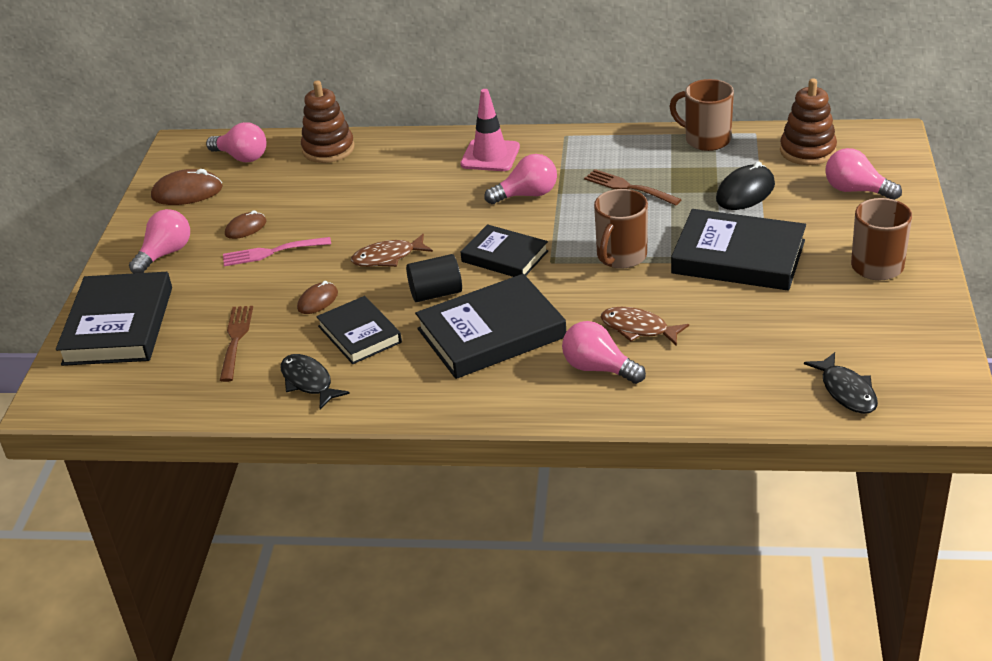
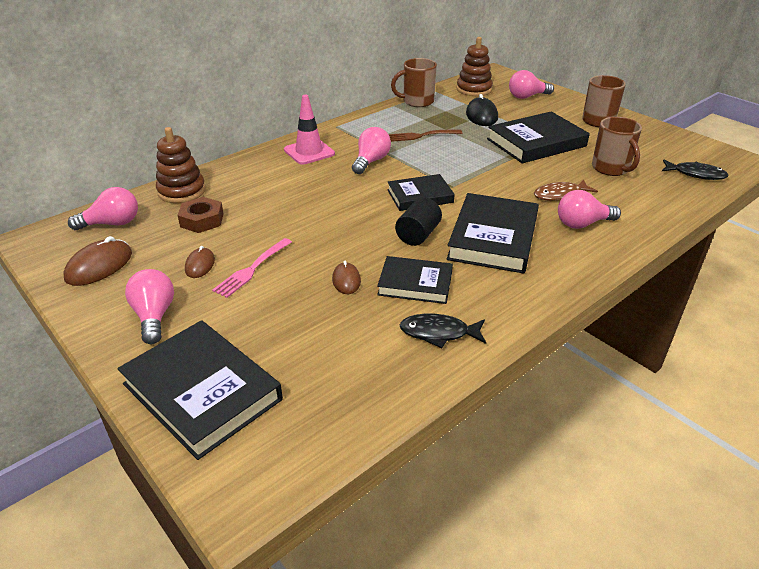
camera: 50 degrees left, 0 degrees up
brown fork [219,306,253,382] -> none
brown fish [351,234,433,267] -> none
brown mug [594,189,648,269] -> brown mug moved to [592,117,642,176]
none -> brown nut [177,197,224,233]

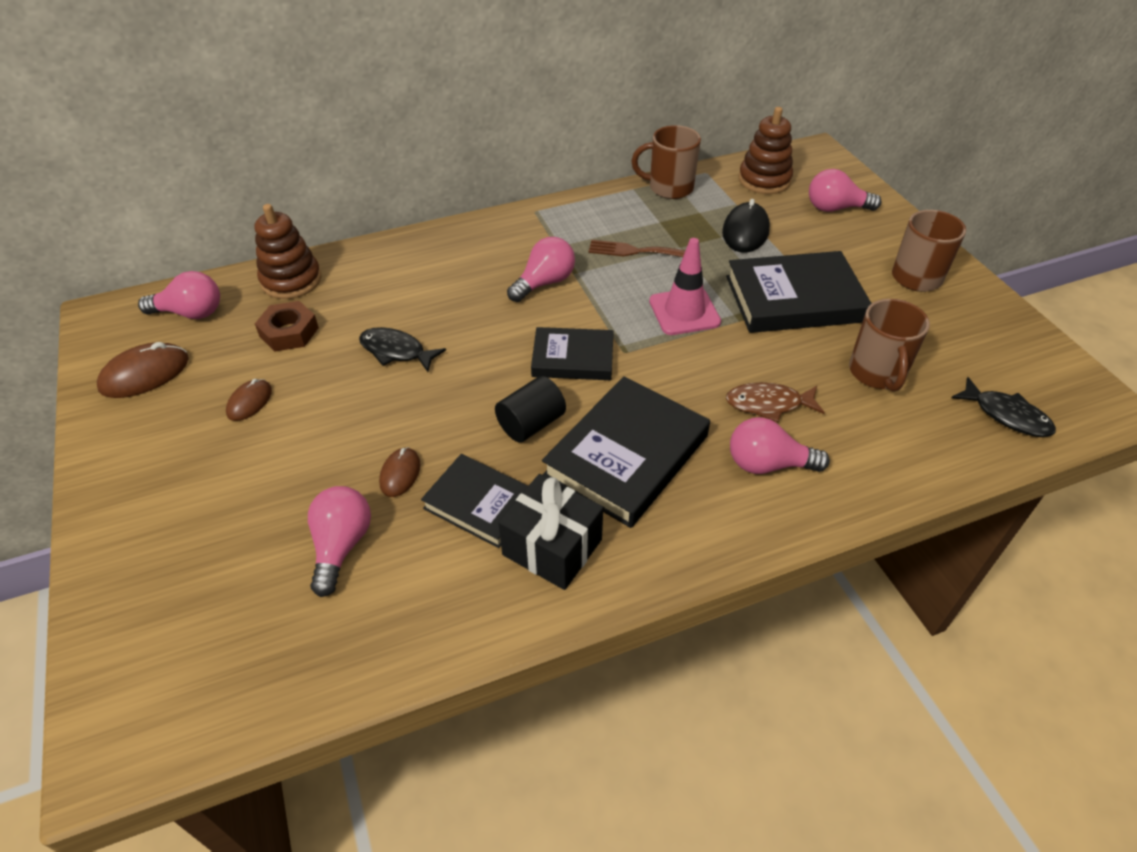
camera: 20 degrees right, 10 degrees up
black book [117,320,283,460] -> none
pink light bulb [125,269,174,344] -> pink light bulb moved to [308,486,371,597]
pink fork [212,238,292,298] -> none
pink traffic cone [284,95,335,165] -> pink traffic cone moved to [649,238,721,335]
black fish [400,314,486,348] -> black fish moved to [359,327,446,372]
none -> black gift [498,474,603,590]

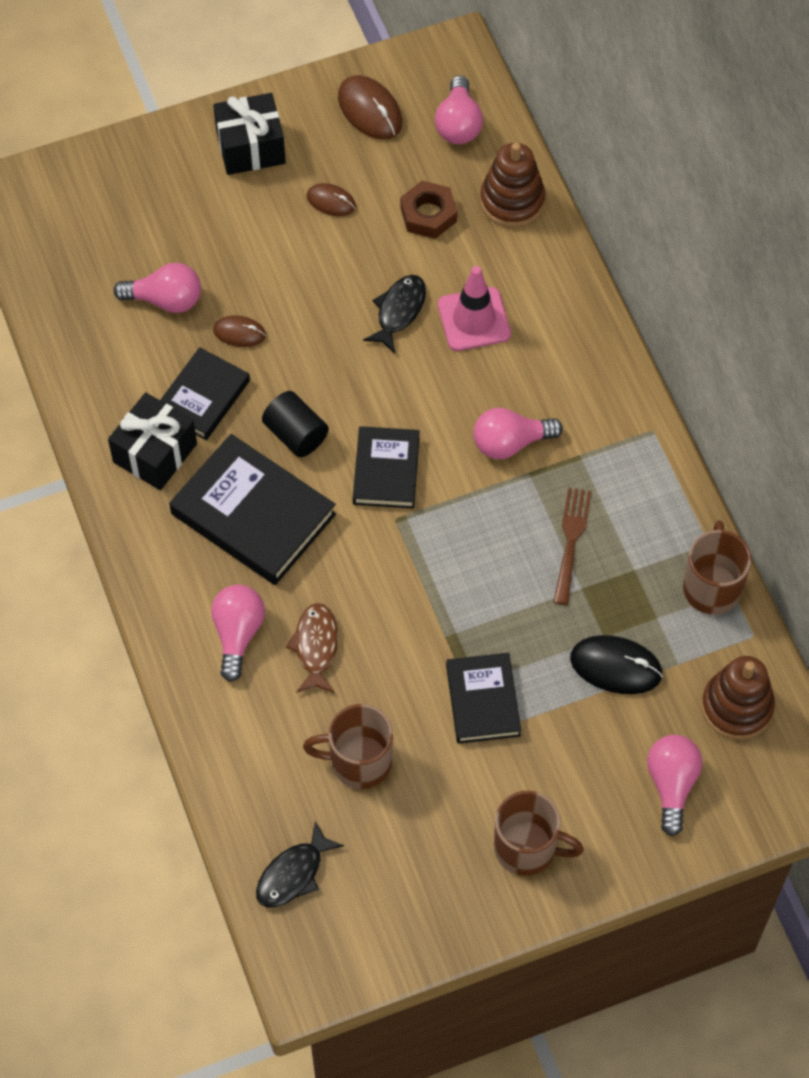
camera: 90 degrees right, 15 degrees up
pink light bulb [507,237,575,302] -> pink light bulb turned 120 degrees clockwise [474,408,563,459]
pink traffic cone [649,238,721,335] -> pink traffic cone moved to [438,266,511,351]
black book [726,251,872,333] -> black book [446,653,521,744], size x0.62
none -> black gift [213,93,286,175]

